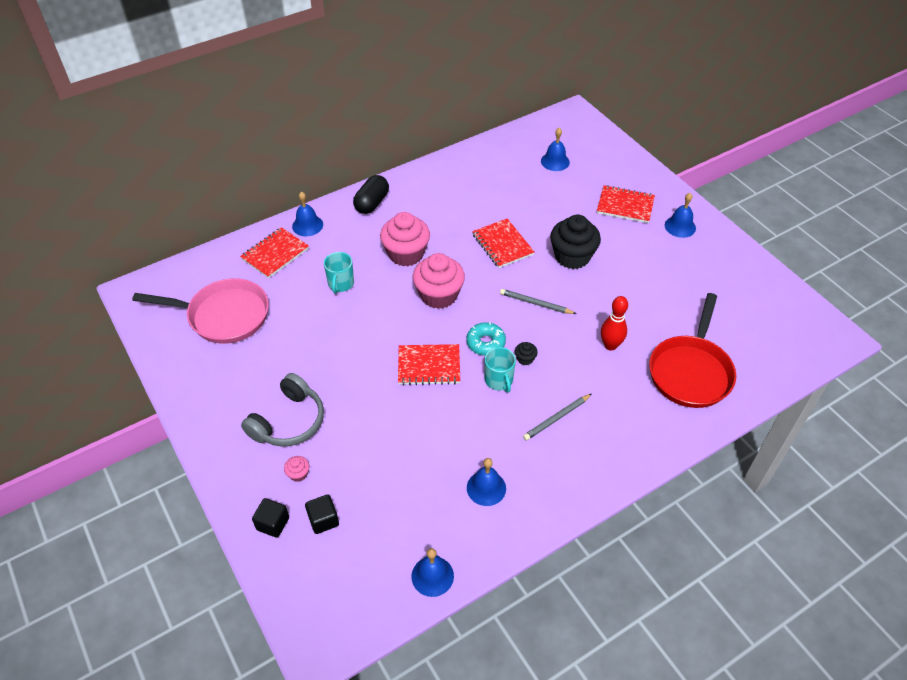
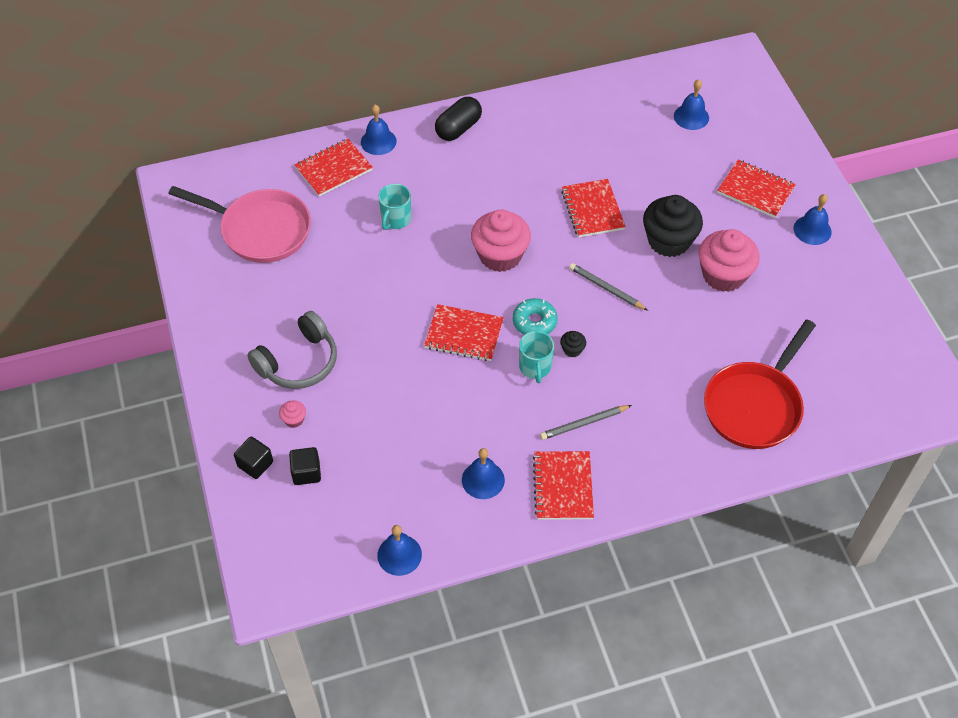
camera: 15 degrees right, 5 degrees up
pink cupcake [380,212,430,266] -> pink cupcake moved to [698,229,760,292]
red bowling pin [601,296,628,351] -> none
none -> red notebook [533,451,594,520]

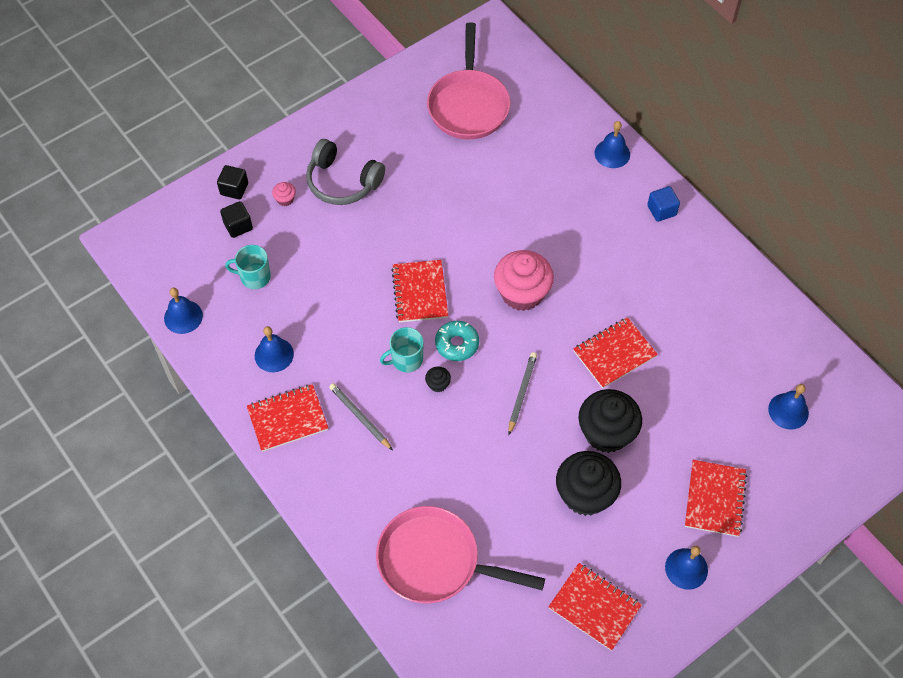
camera: 70 degrees right, 5 degrees up
red notebook [295,139,373,197] -> red notebook moved to [548,563,642,651]
turquoise mug [378,184,411,230] -> turquoise mug moved to [225,245,271,289]
black capsule [435,97,482,141] -> blue cube [647,186,680,222]
pink cupcake [698,229,760,292] -> black cupcake [556,451,621,516]
red pan [704,319,816,449] -> pink pan [376,506,545,604]

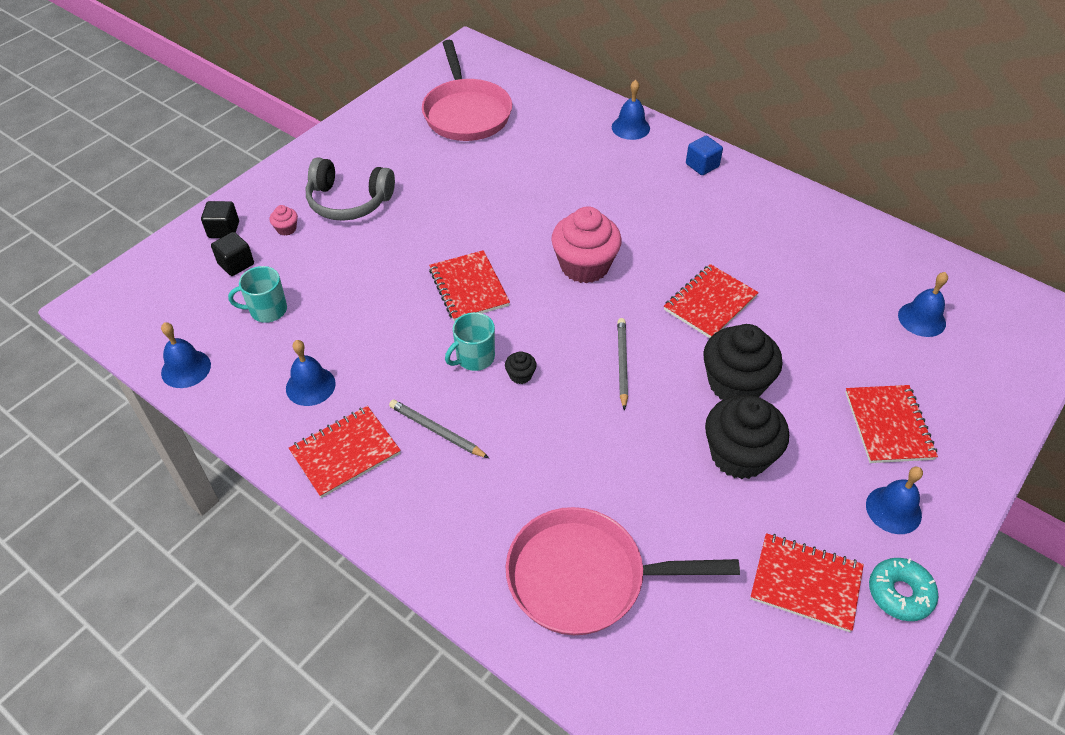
camera: 15 degrees left, 10 degrees down
turquoise donut [435,321,479,361] -> turquoise donut moved to [869,558,938,621]

